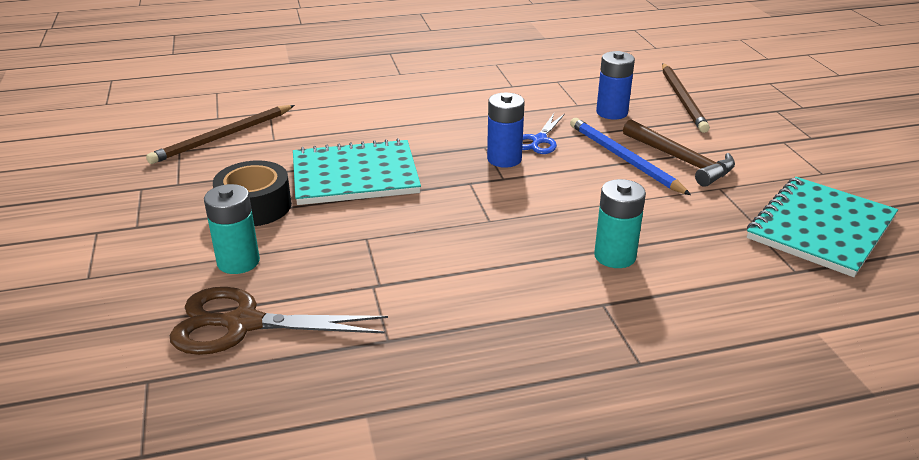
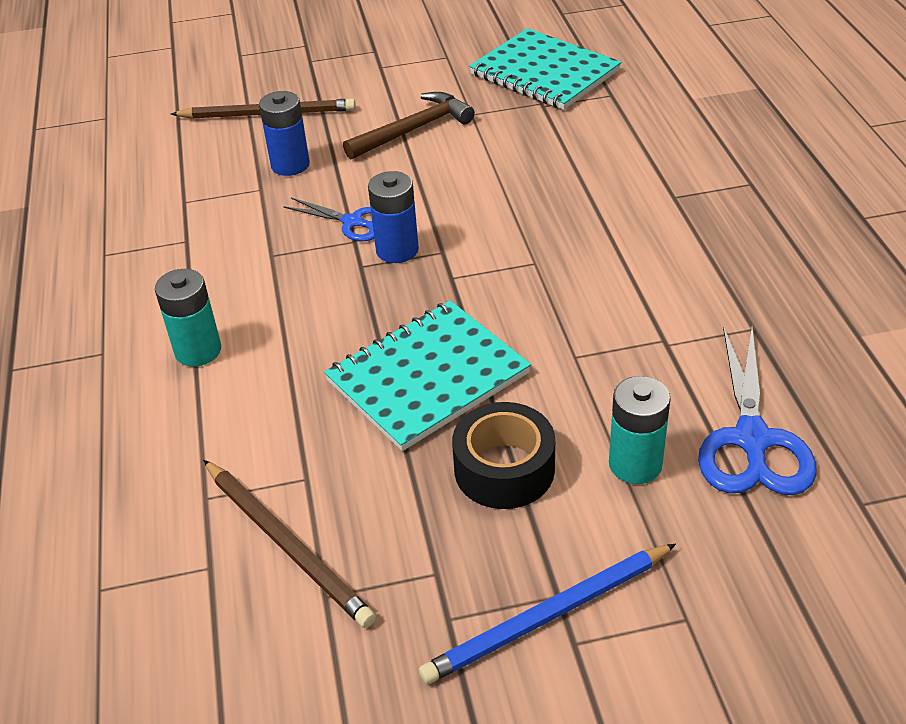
camera: 85 degrees left, 10 degrees up
brown scissors [170,287,388,355] -> blue scissors [698,326,817,495]
turquoise notebook [293,138,421,205] -> turquoise notebook turned 60 degrees clockwise [324,301,531,451]
blue pencil [570,118,691,195] -> blue pencil moved to [419,544,676,684]
turquoise battery [594,179,646,268] -> turquoise battery moved to [155,269,221,367]

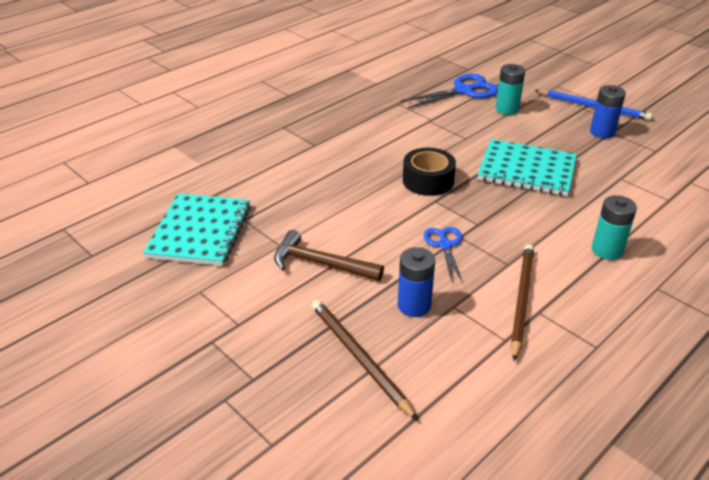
camera: 125 degrees left, 5 degrees down
brown pencil [203,460,376,628] -> brown pencil moved to [511,244,534,361]
blue battery [368,171,419,263] -> blue battery moved to [590,85,626,138]
black tape [452,402,555,509] -> black tape moved to [403,148,456,196]

